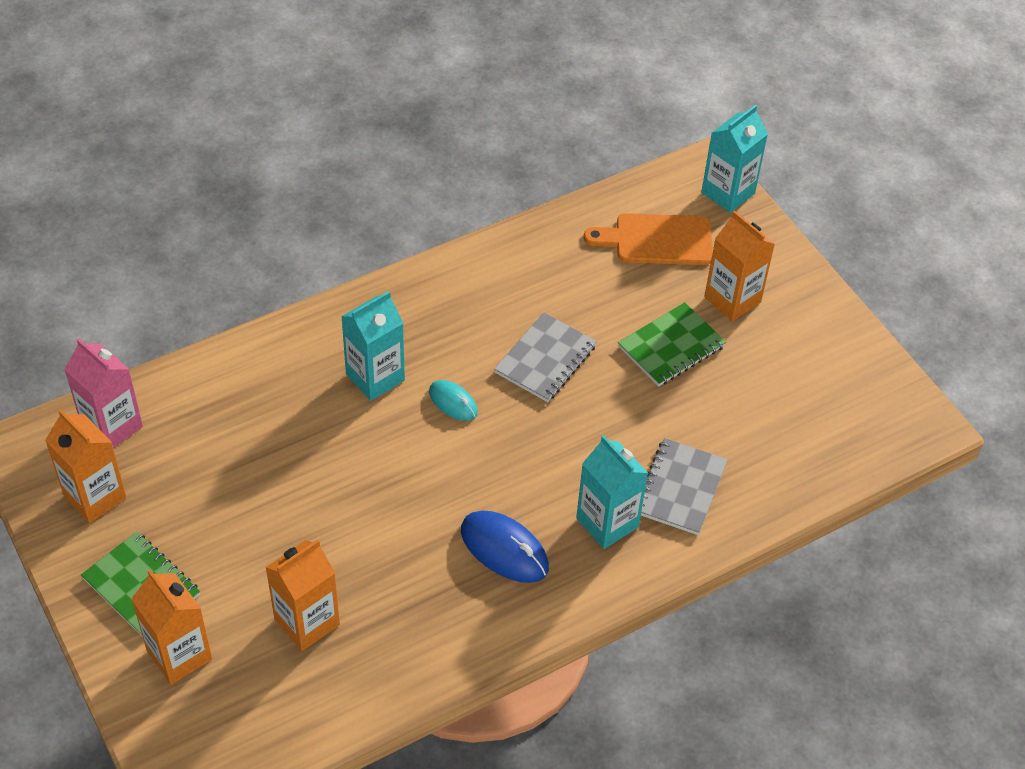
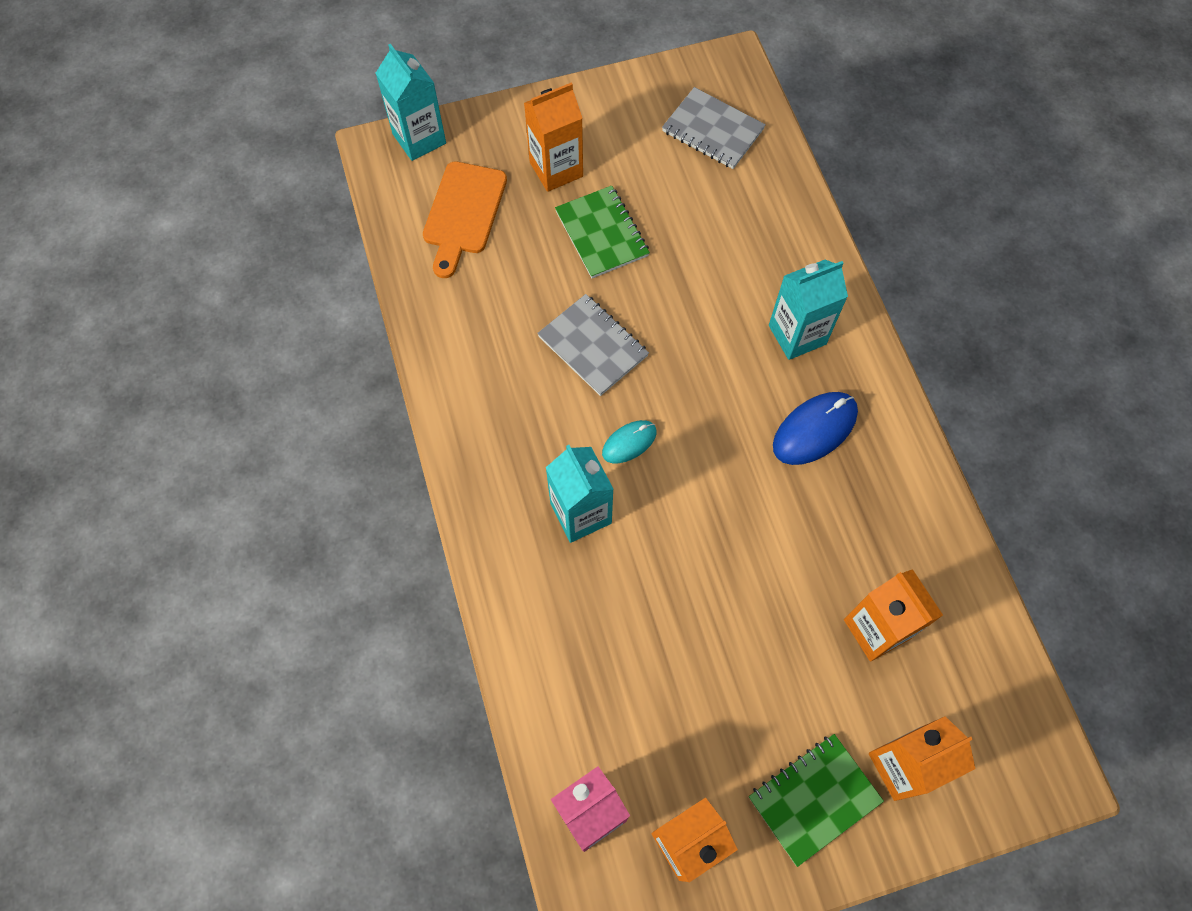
camera: 75 degrees left, 15 degrees up
grey notebook [641,438,728,535] -> grey notebook moved to [662,87,766,169]

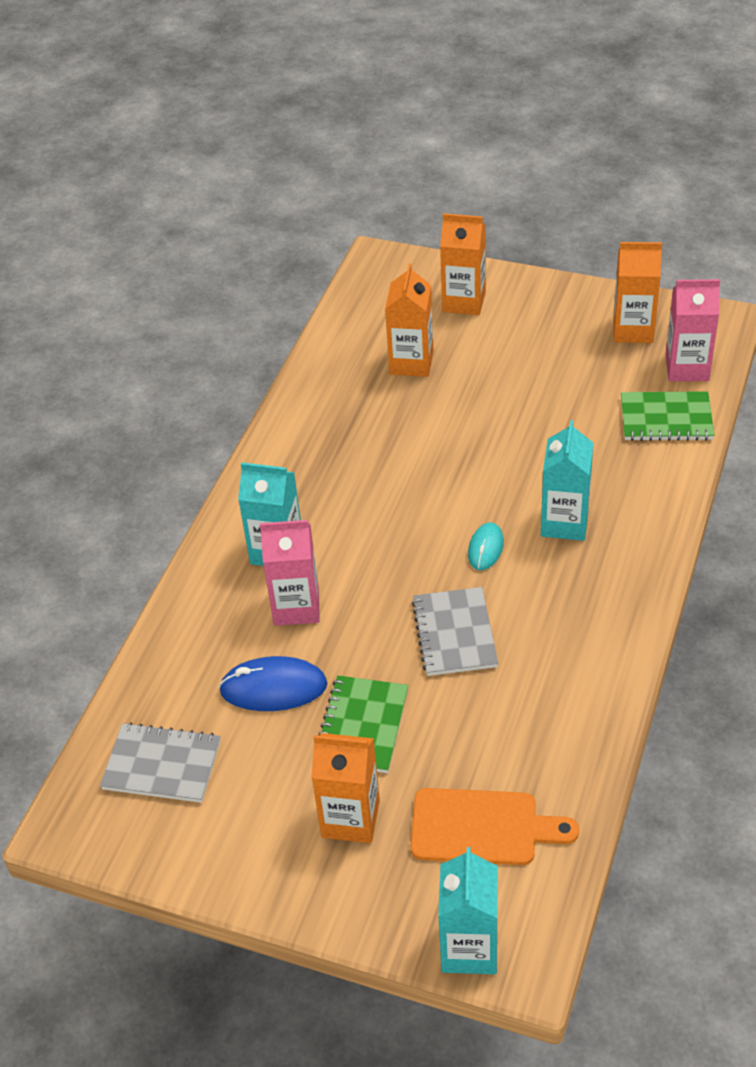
camera: 140 degrees left, 20 degrees down
orange cutting board [423,161,507,278] -> orange cutting board turned 45 degrees clockwise [411,788,579,865]
turquoise mouse [602,420,657,463] -> turquoise mouse turned 75 degrees counterclockwise [468,522,504,570]
grey notebook [662,87,766,169] -> grey notebook turned 60 degrees counterclockwise [100,722,221,803]
green notebook [749,734,884,867] -> green notebook moved to [621,391,715,441]
blue mouse [773,392,858,465] -> blue mouse moved to [219,656,327,711]
none -> pink carton [260,520,320,626]

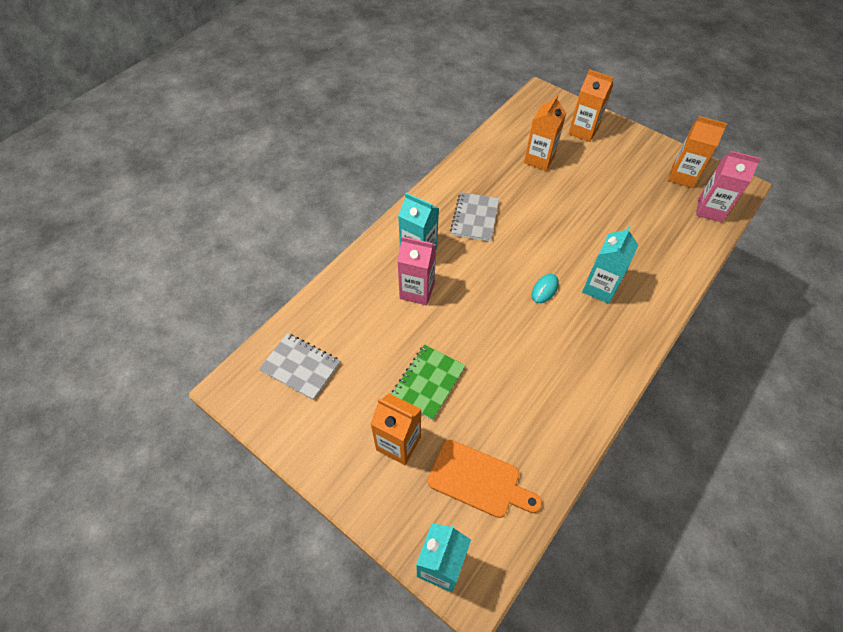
camera: 15 degrees right, 10 degrees up
blue mouse [219,656,327,711] -> none
grey notebook [412,587,498,676] -> grey notebook moved to [450,192,499,242]
green notebook [621,391,715,441] -> none

